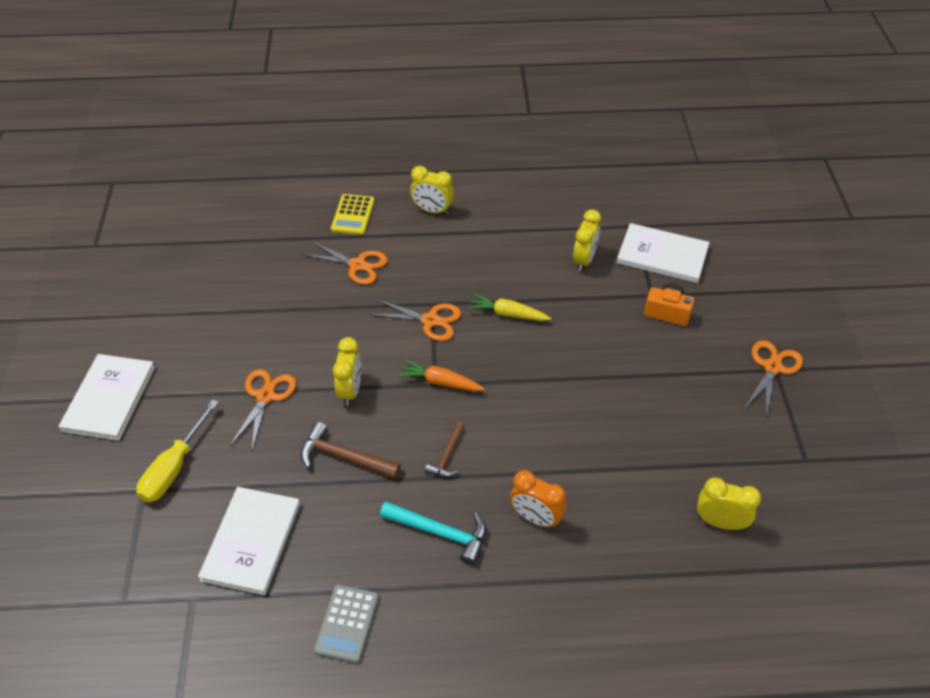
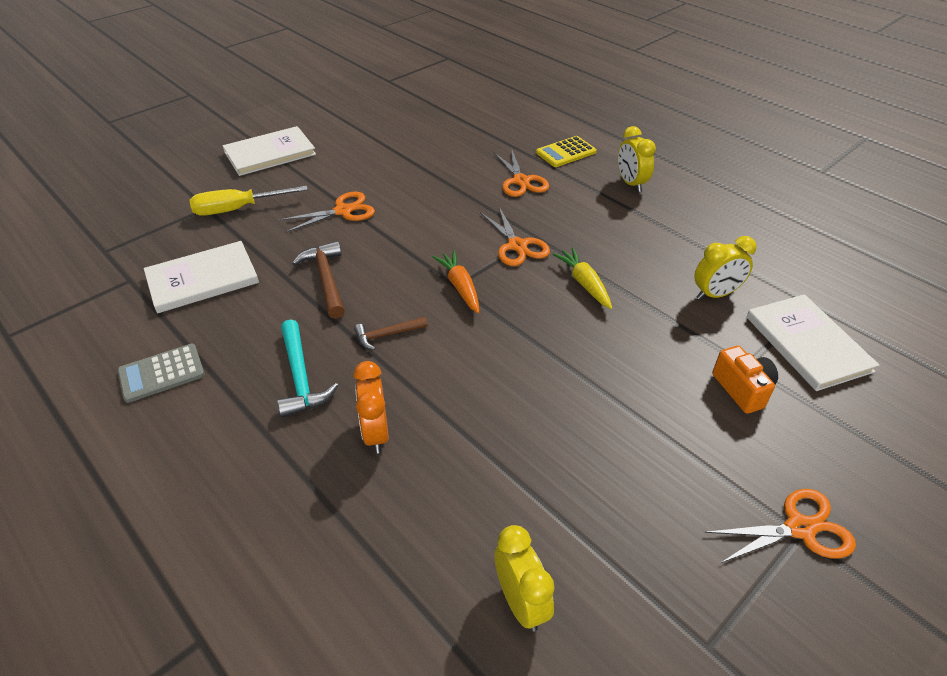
camera: 50 degrees right, 5 degrees down
yellow clock [333,337,361,406] -> none

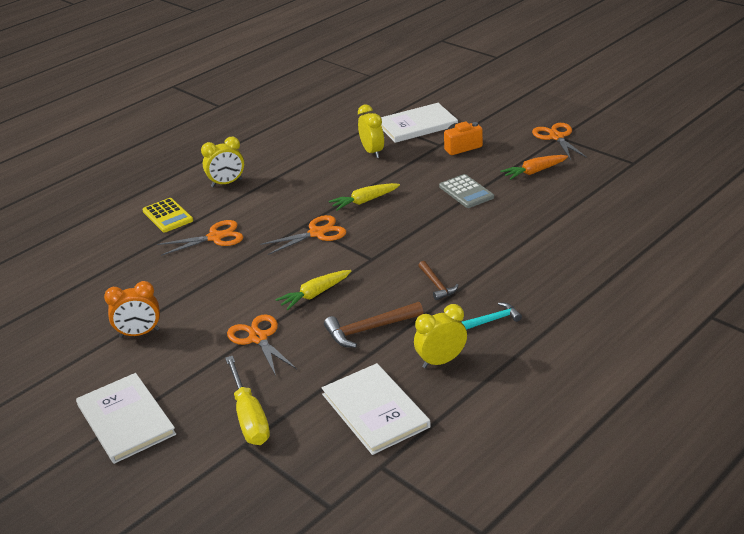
camera: 90 degrees left, 10 degrees down
grey calculator [117,344,205,403] -> grey calculator moved to [439,174,494,208]
turquoise hammer [277,320,339,418] -> turquoise hammer [462,302,522,330], size x0.64
orange clock [353,361,389,454] -> orange clock moved to [104,281,160,338]
orange carrot [433,250,479,313] -> orange carrot moved to [500,155,568,180]
yellow clock [494,525,555,632] -> yellow clock moved to [414,304,467,368]
none -> yellow carrot [275,270,351,310]

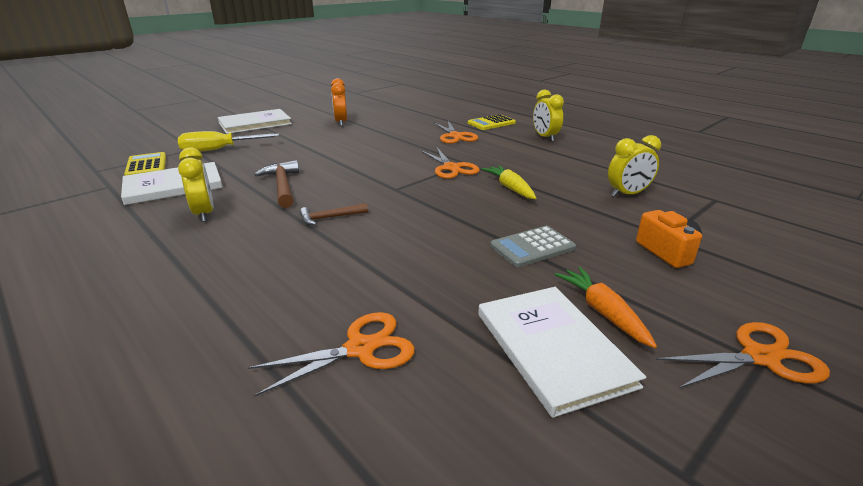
camera: 90 degrees right, 5 degrees down
orange scissors [227,314,297,376] -> orange scissors moved to [248,312,415,396]
yellow carrot [275,270,351,310] -> none
white book [381,103,458,143] -> white book moved to [478,287,646,418]
turquoise hammer [462,302,522,330] -> none
none -> yellow calculator [124,152,166,176]

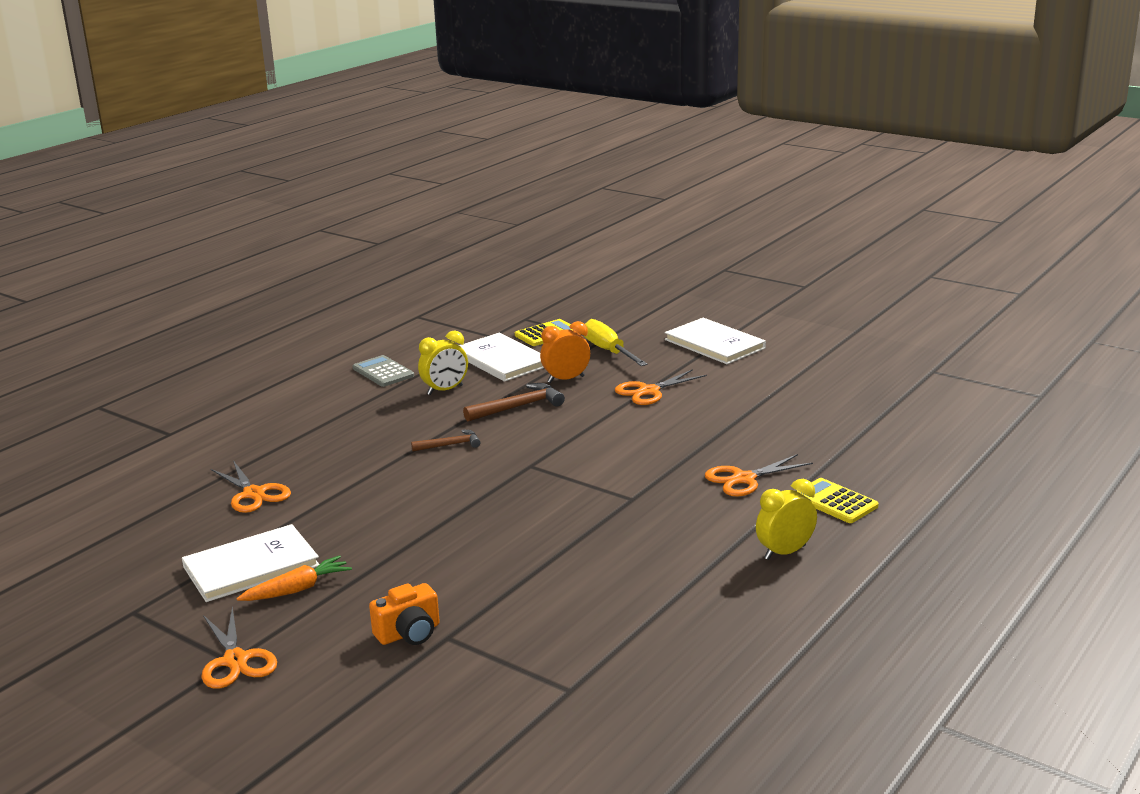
camera: 80 degrees right, 5 degrees down
brown hammer [300,203,368,225] -> brown hammer turned 105 degrees clockwise [411,430,481,452]
orange clock [331,78,347,126] -> orange clock moved to [540,321,590,383]
orange scissors [421,148,480,179] -> orange scissors moved to [615,369,707,405]
yellow carrot [482,165,536,199] -> none
grey calculator [490,226,576,267] -> grey calculator moved to [353,355,414,387]
yellow clock [608,135,661,197] -> none

